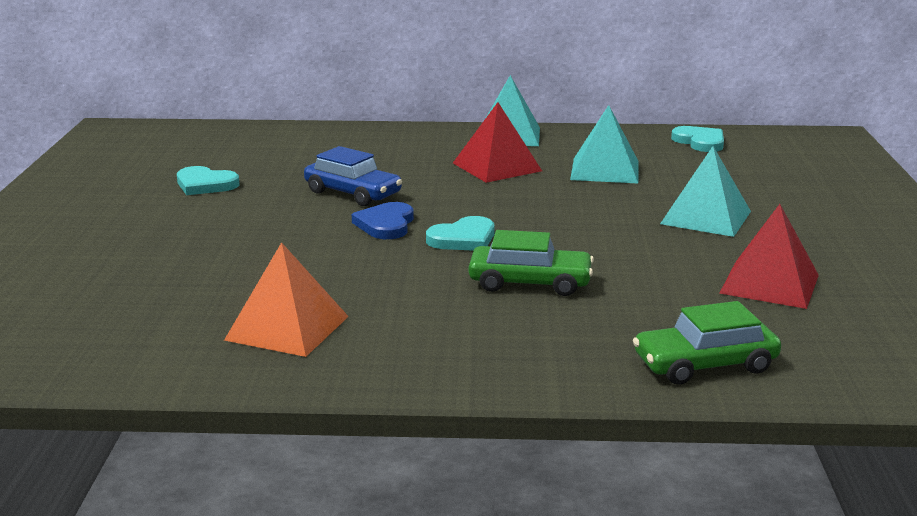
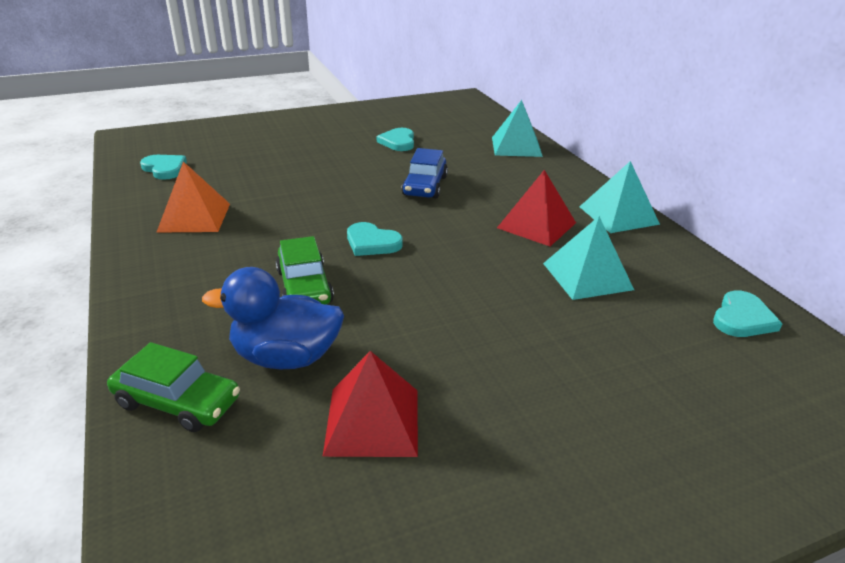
camera: 65 degrees right, 10 degrees up
blue heart [352,202,414,239] -> none
green car [633,301,781,384] -> green car turned 150 degrees clockwise [107,342,240,432]
turquoise pyramid [660,146,751,237] -> turquoise pyramid moved to [492,100,543,157]
none -> turquoise heart [140,155,187,180]
none -> blue duck [202,267,344,369]

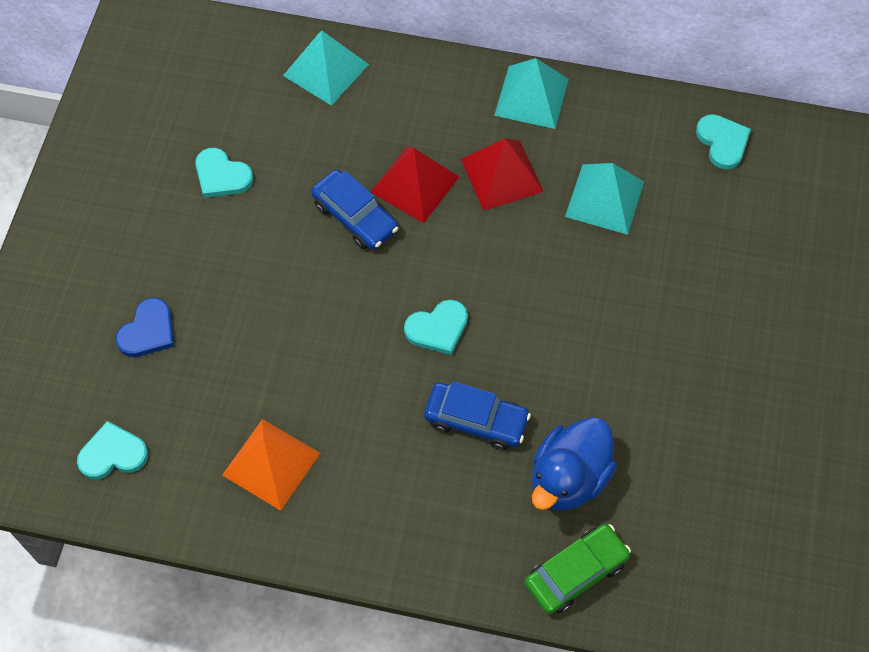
camera: 55 degrees left, 30 degrees up
green car [276,236,334,305] -> blue car [424,381,531,450]
red pyramid [323,351,418,457] -> red pyramid moved to [371,147,459,223]
none -> blue heart [116,298,174,357]

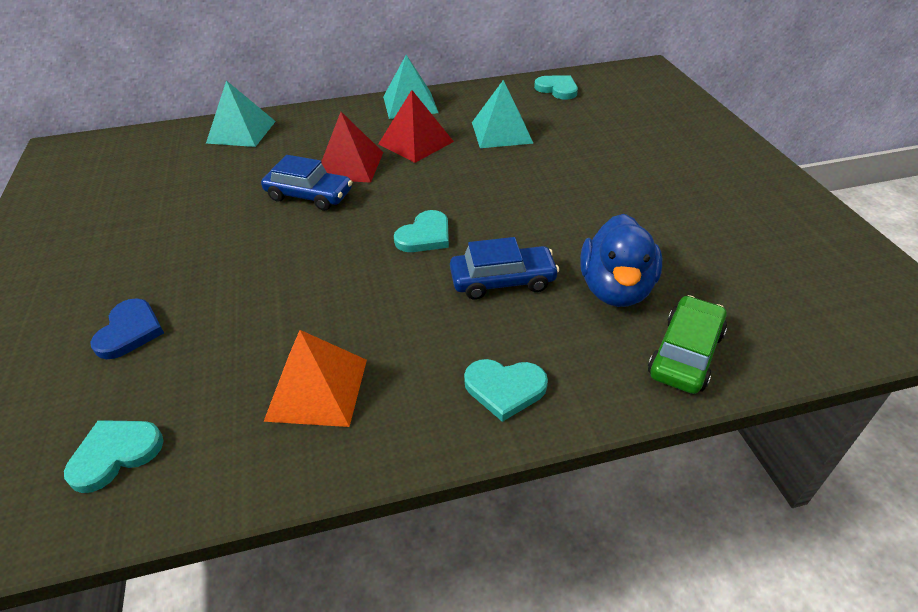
camera: 25 degrees left, 20 degrees down
turquoise heart [195,148,253,198] -> turquoise heart moved to [464,359,548,422]

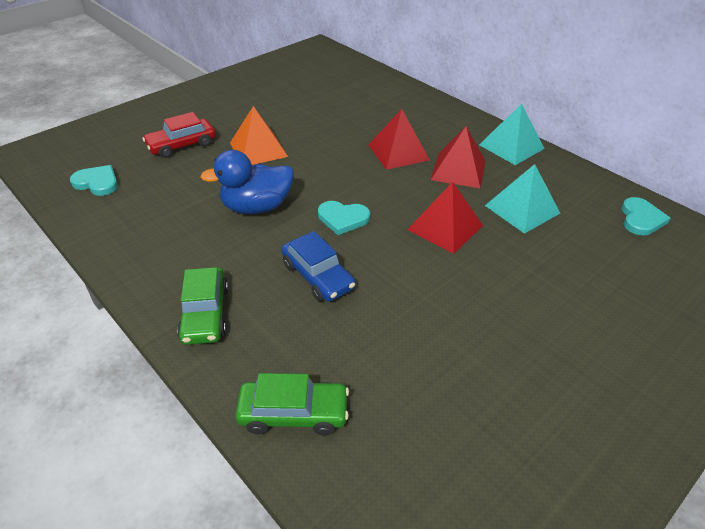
camera: 60 degrees right, 0 degrees up
blue heart [90,298,164,359] -> red car [142,112,216,158]
turquoise pyramid [206,80,276,147] -> none
blue car [261,155,352,210] -> none
orange pyramid [263,330,367,427] -> orange pyramid moved to [230,106,288,165]
turquoise heart [464,359,548,422] -> green car [177,267,229,345]
blue duck [580,214,662,307] -> blue duck moved to [200,150,294,214]
none -> red pyramid [407,182,483,254]

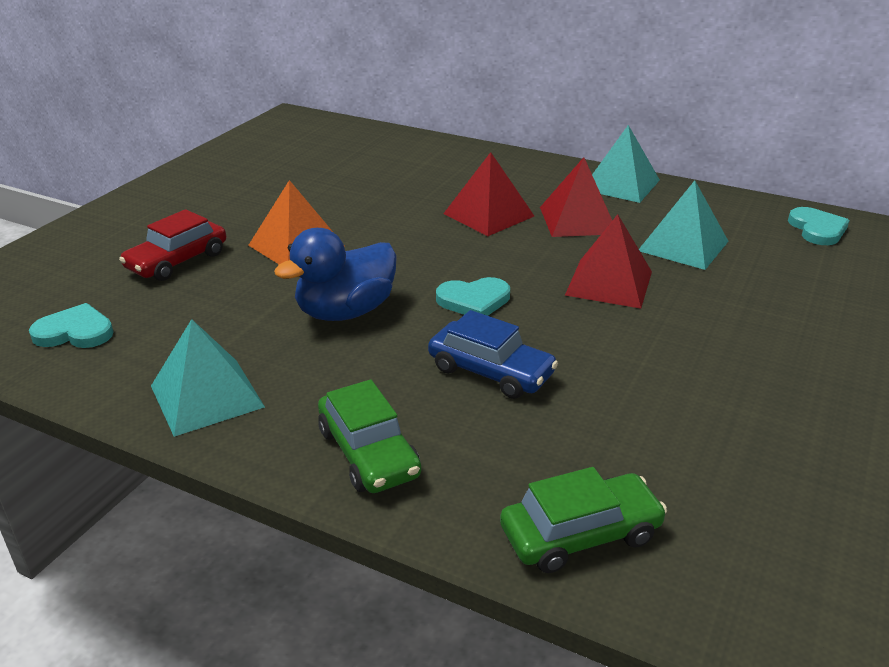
camera: 20 degrees left, 10 degrees down
none -> turquoise pyramid [151,319,265,437]

